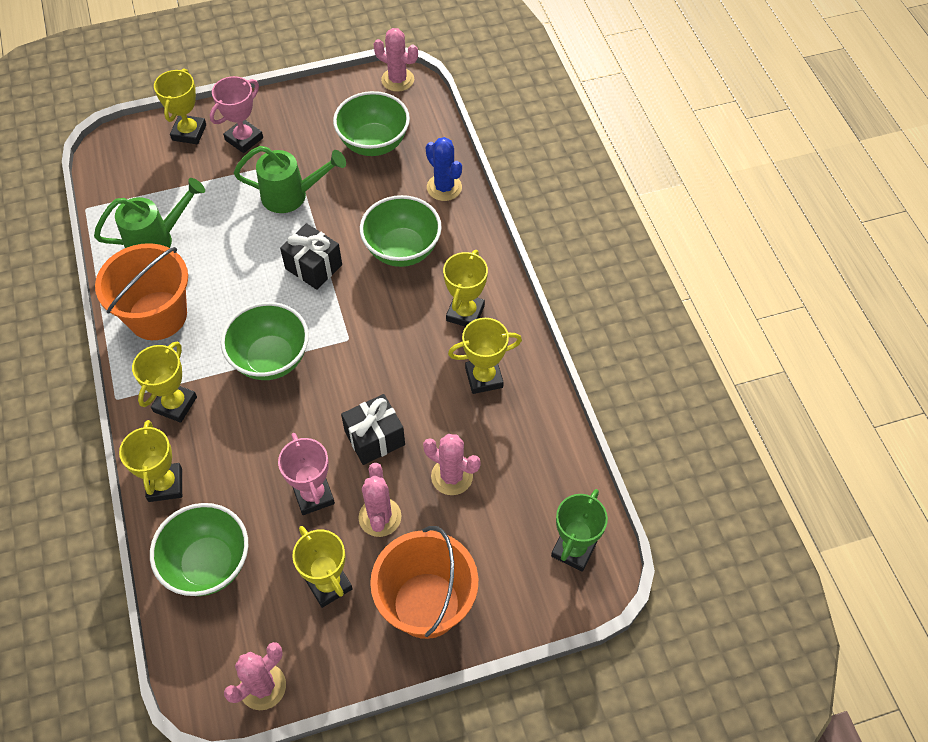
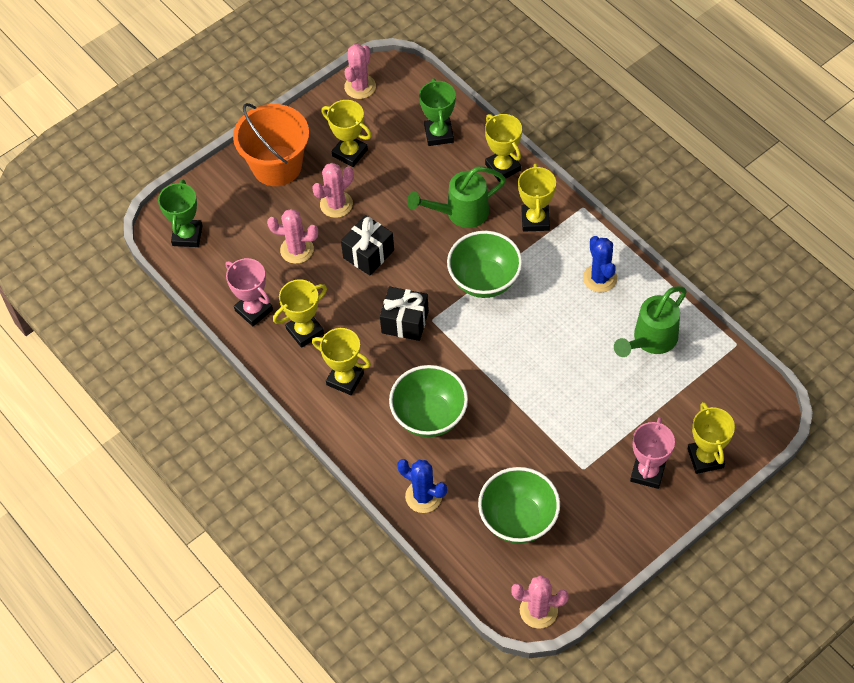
camera: 160 degrees right, 0 degrees up
orange bucket [95,243,188,340] -> blue cactus [583,236,617,293]
green bowl [150,503,248,596] -> green trophy [419,78,456,146]
green watering can [234,146,346,213] -> green watering can moved to [407,166,506,228]
pink trophy [278,433,335,515] -> pink trophy moved to [226,258,273,326]
black gift [280,223,342,290] -> black gift moved to [380,287,429,341]
pink cactus [359,463,402,537] -> pink cactus turned 75 degrees clockwise [312,163,354,218]
yellow trophy [443,250,488,327] -> yellow trophy turned 60 degrees counterclockwise [312,328,371,395]

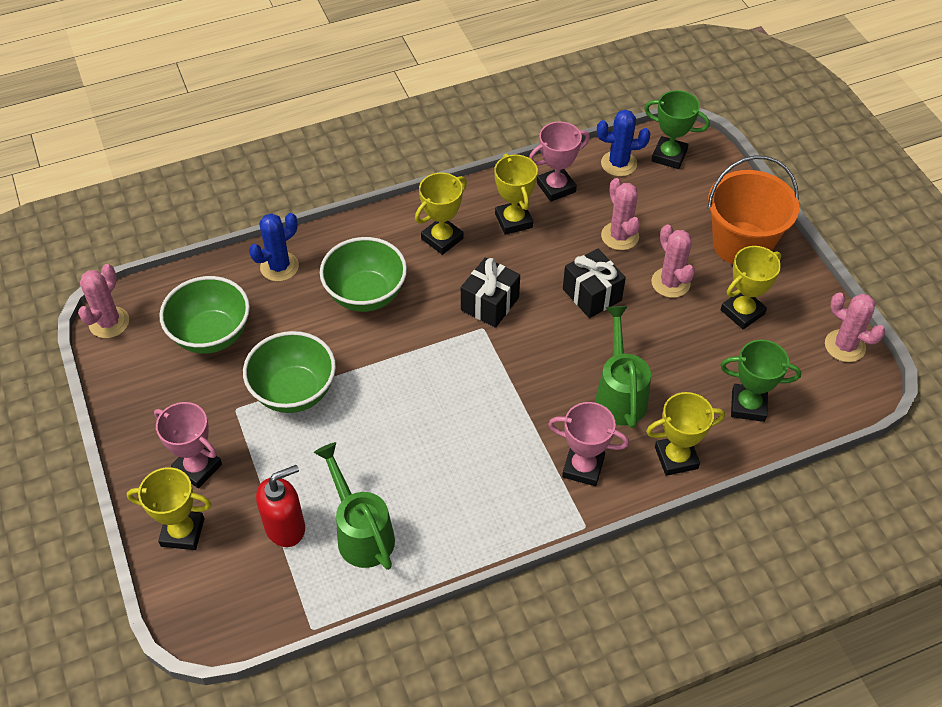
camera: 105 degrees right, 5 degrees down
pink cactus [267,209,318,264] -> pink cactus turned 45 degrees counterclockwise [601,178,640,250]
green bowl [447,231,522,298] -> green bowl moved to [243,331,336,413]
yellow trophy [518,164,556,232] -> pink trophy [548,402,629,486]
blue cactus [583,236,617,293] -> blue cactus moved to [597,110,650,177]
none -> red soap dispenser [256,465,305,547]

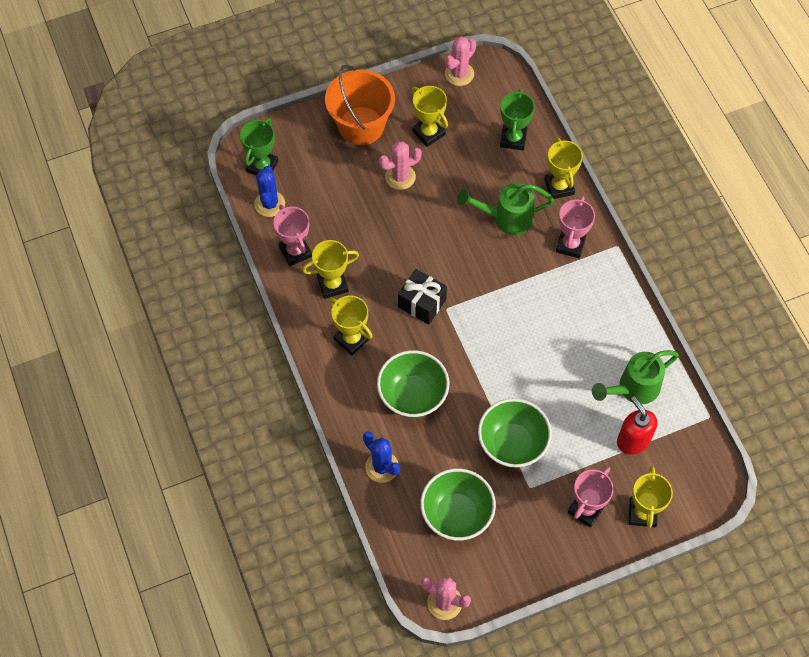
camera: 90 degrees left, 10 degrees up
black gift [563,249,626,318] -> none
pink cactus [601,178,640,250] -> none

